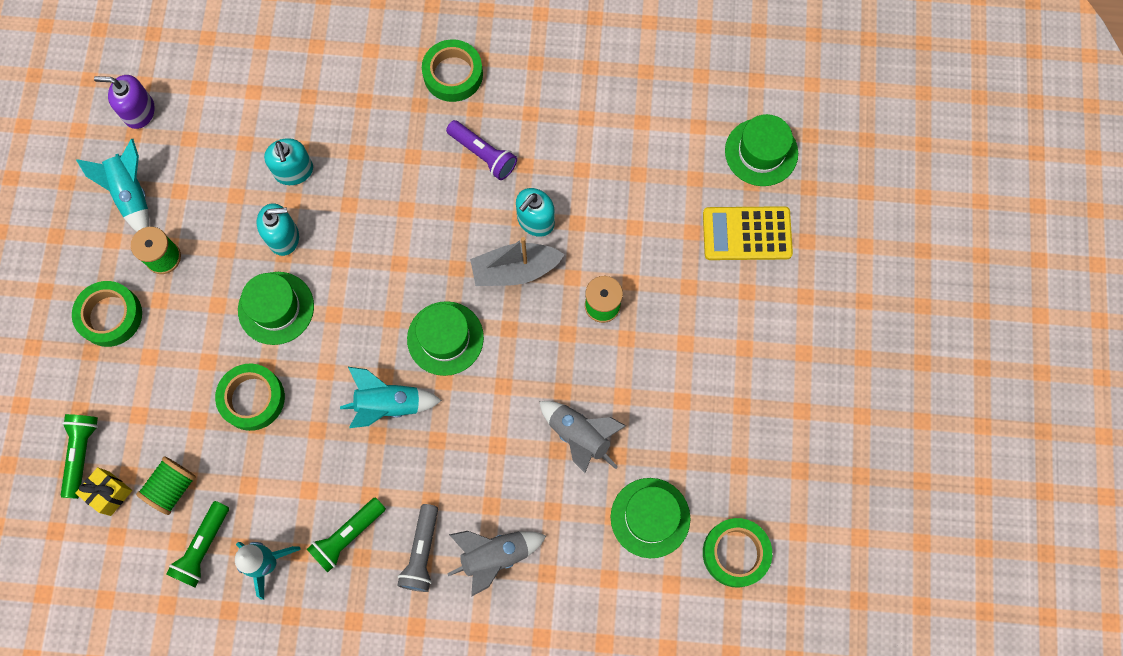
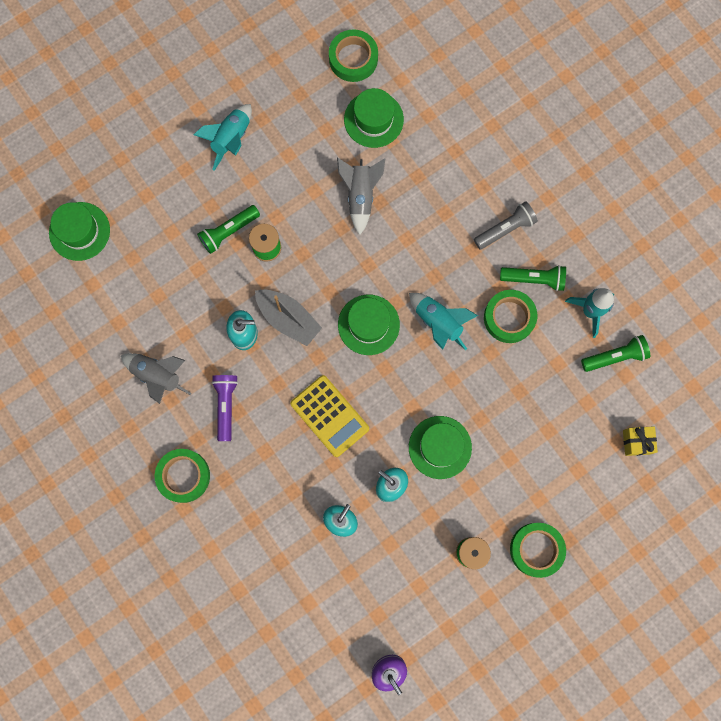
camera: 130 degrees left, 5 degrees up
green flashlight [61,414,98,499] -> green flashlight moved to [197,205,260,254]
turquoise rocket [76,139,149,232] -> turquoise rocket moved to [194,104,252,171]
green spool [136,456,196,515] -> none
green tape [215,363,285,431] -> green tape moved to [484,290,537,343]
grey rocket [447,531,546,597] -> grey rocket moved to [121,353,192,404]
yellow calculator [703,206,793,260] -> yellow calculator moved to [290,375,369,457]

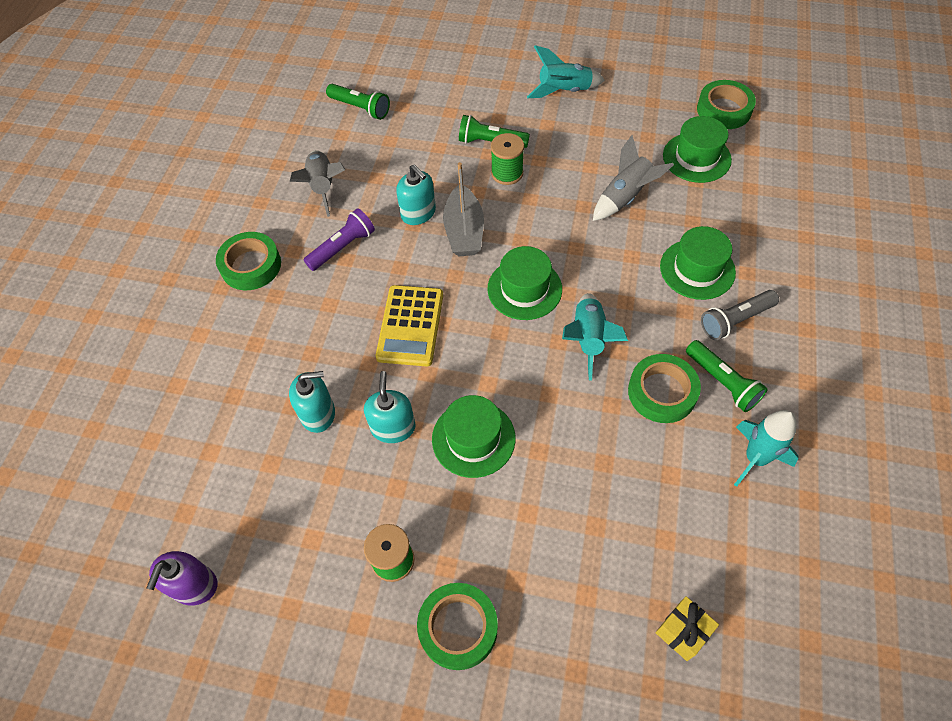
camera: 50 degrees right, 20 degrees down
green hat [49,202,110,261] -> green hat moved to [660,226,736,300]
grey flashlight [474,201,538,249] -> grey flashlight turned 135 degrees clockwise [701,290,779,340]
green flashlight [581,335,650,372] -> green flashlight moved to [326,84,390,120]

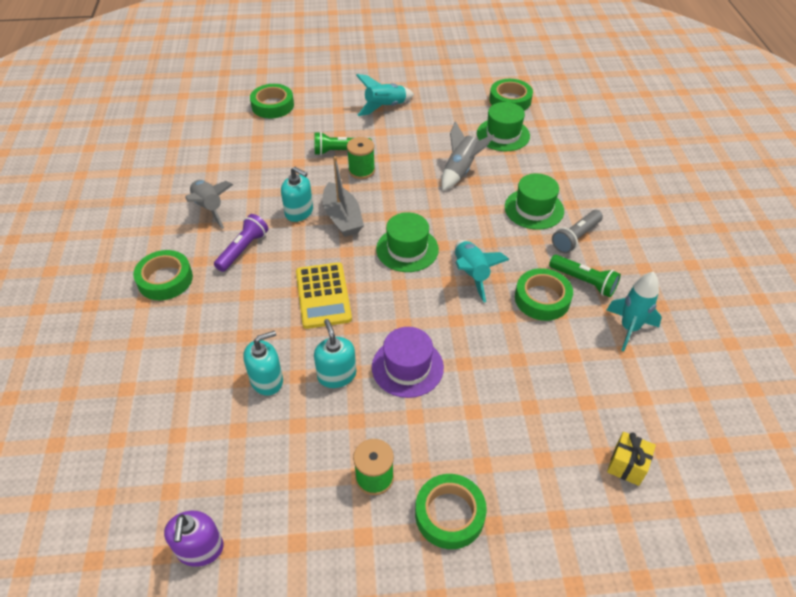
camera: 20 degrees left, 10 degrees down
green flashlight [326,84,390,120] -> none
green hat [432,395,515,478] -> purple hat [372,327,444,398]
none -> green tape [250,84,294,119]

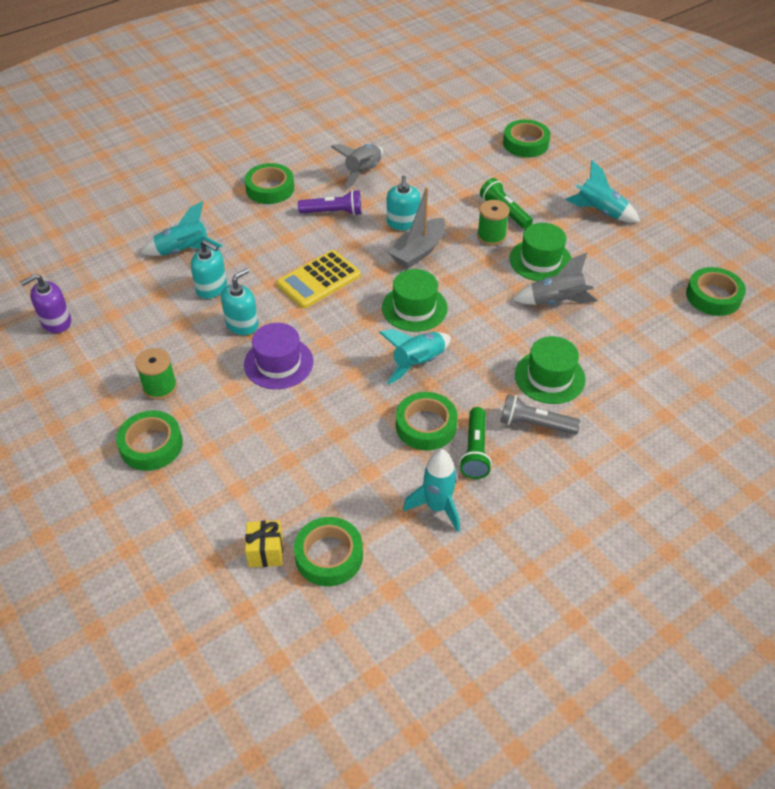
camera: 60 degrees right, 0 degrees up
green hat [477,102,530,151] -> green hat moved to [509,223,572,281]
none -> turquoise rocket [140,201,222,256]
none -> green tape [294,517,363,587]

